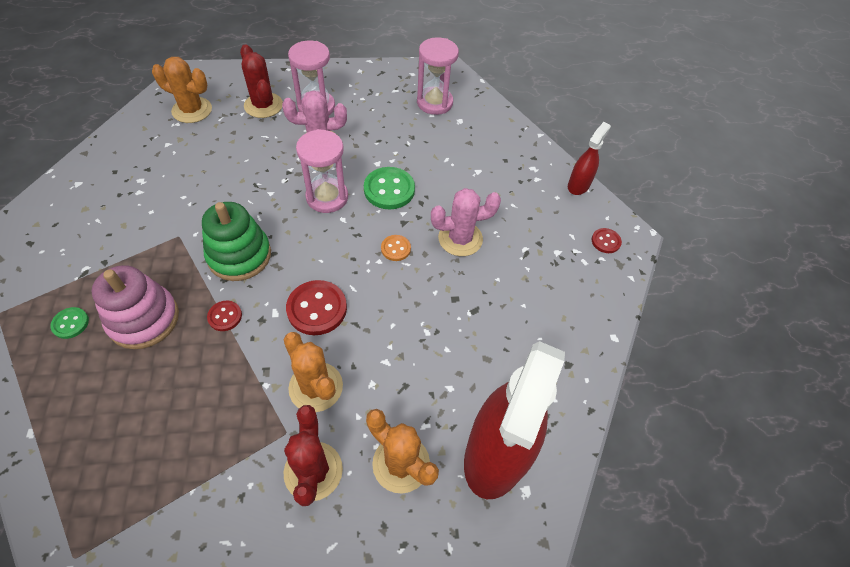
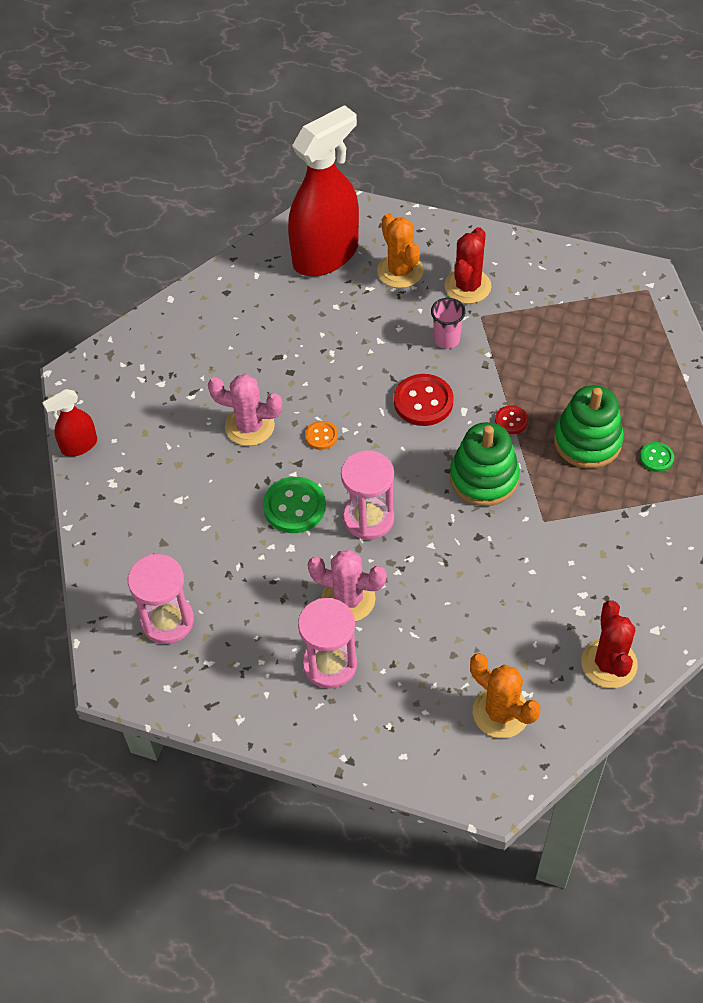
camera: 150 degrees left, 0 degrees up
pink stacking toy [92,265,179,349] -> green stacking toy [554,385,624,468]
red cactus [240,44,283,118] -> red cactus moved to [581,600,638,688]
orange cactus [284,332,343,412] -> pink cup [431,298,466,349]
red button [592,228,622,253] -> none

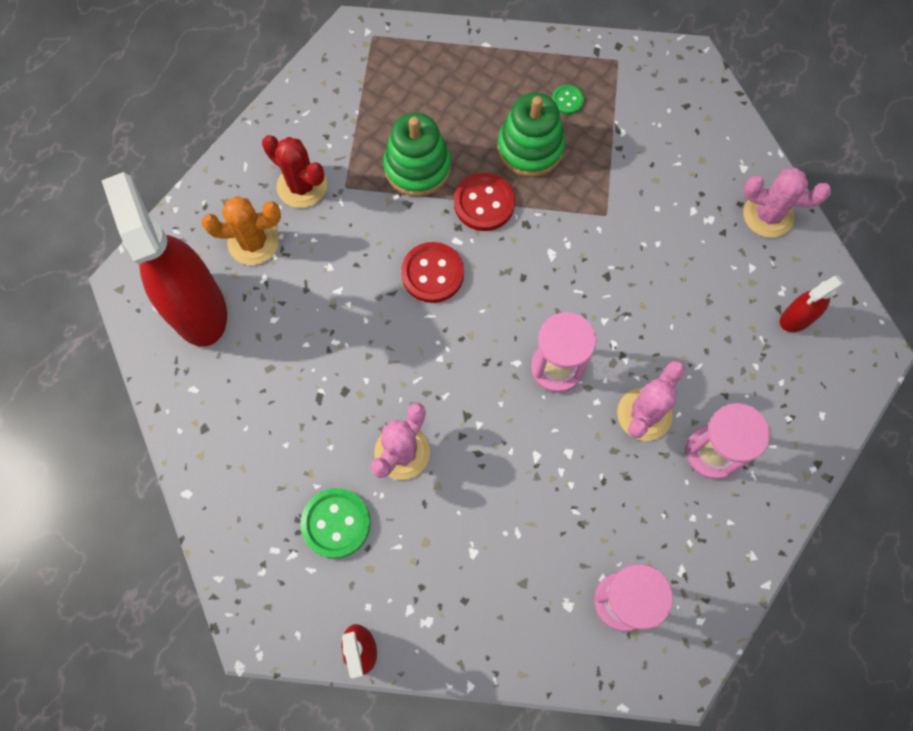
camera: 75 degrees left, 15 degrees up
green button [263,477,326,533] -> green button moved to [300,488,371,559]
orange button [305,421,338,450] -> none
pink cup [431,298,466,349] -> none
green stacking toy [450,422,520,506] -> green stacking toy moved to [383,113,451,197]
orange cactus [470,653,540,738] -> red spray bottle [780,276,845,332]
red button [495,405,528,434] -> red button [454,173,515,231], size x1.83
red cactus [581,600,638,688] -> pink cactus [743,168,831,238]

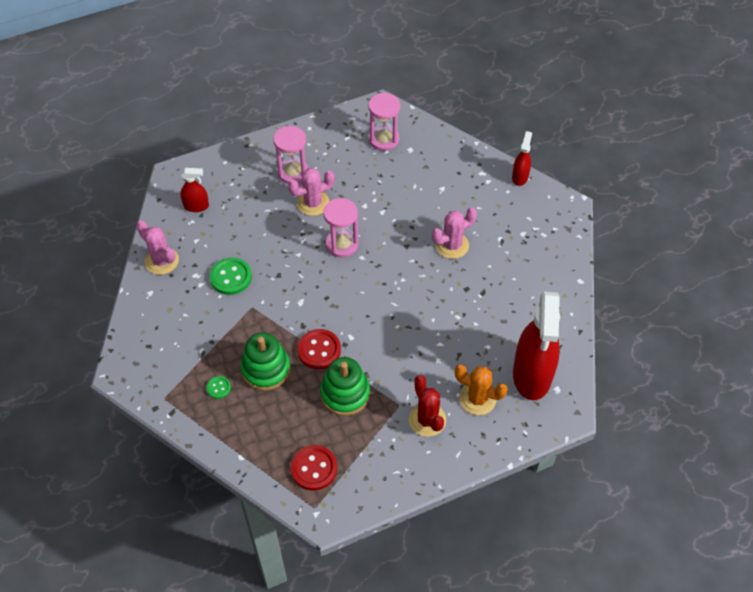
camera: 150 degrees left, 15 degrees down
green button [300,488,371,559] -> green button moved to [210,258,252,295]
red button [401,242,464,303] -> red button moved to [291,445,337,490]

